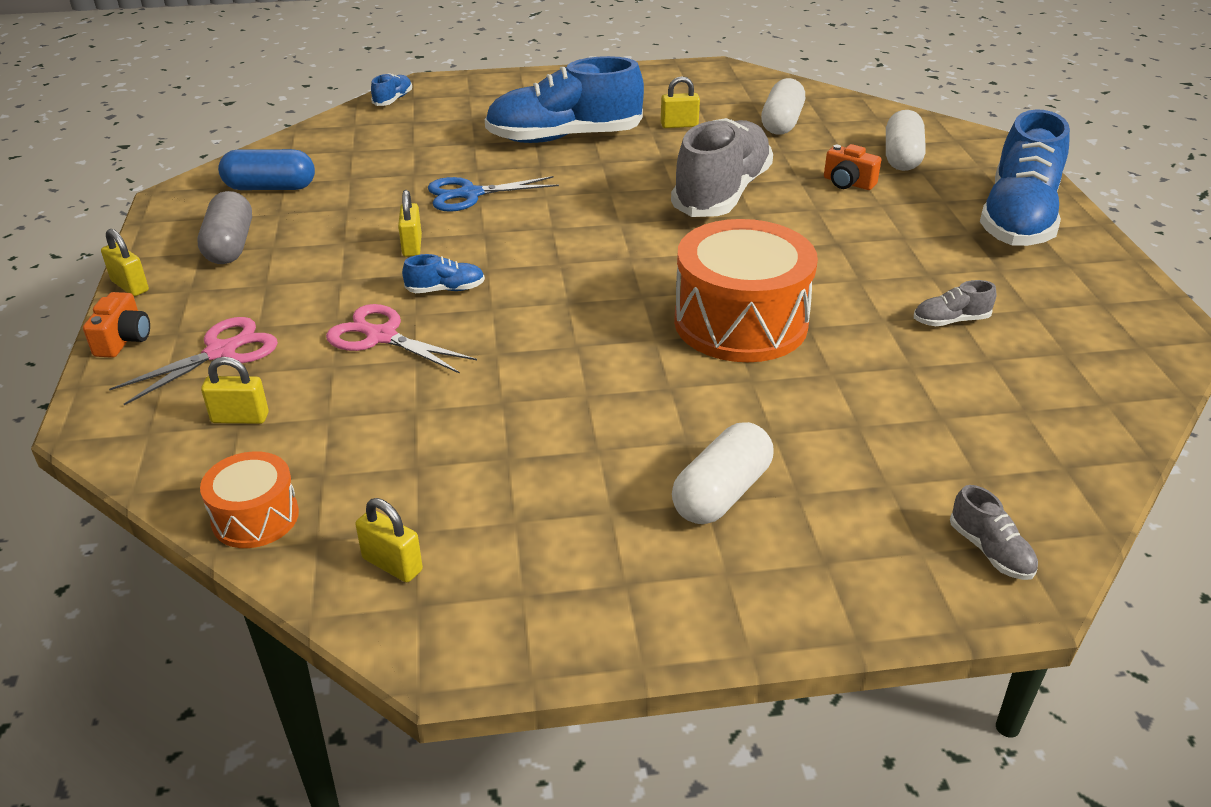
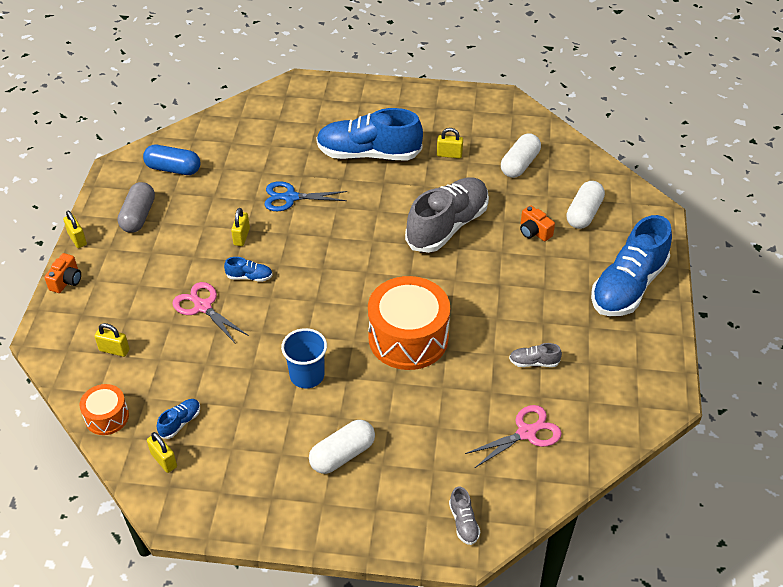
camera: 15 degrees right, 10 degrees up
pink scissors [109,317,278,405] -> pink scissors moved to [465,405,562,468]
blue shoe [371,73,412,106] -> blue shoe moved to [157,399,200,439]
none -> blue cup [281,328,327,388]

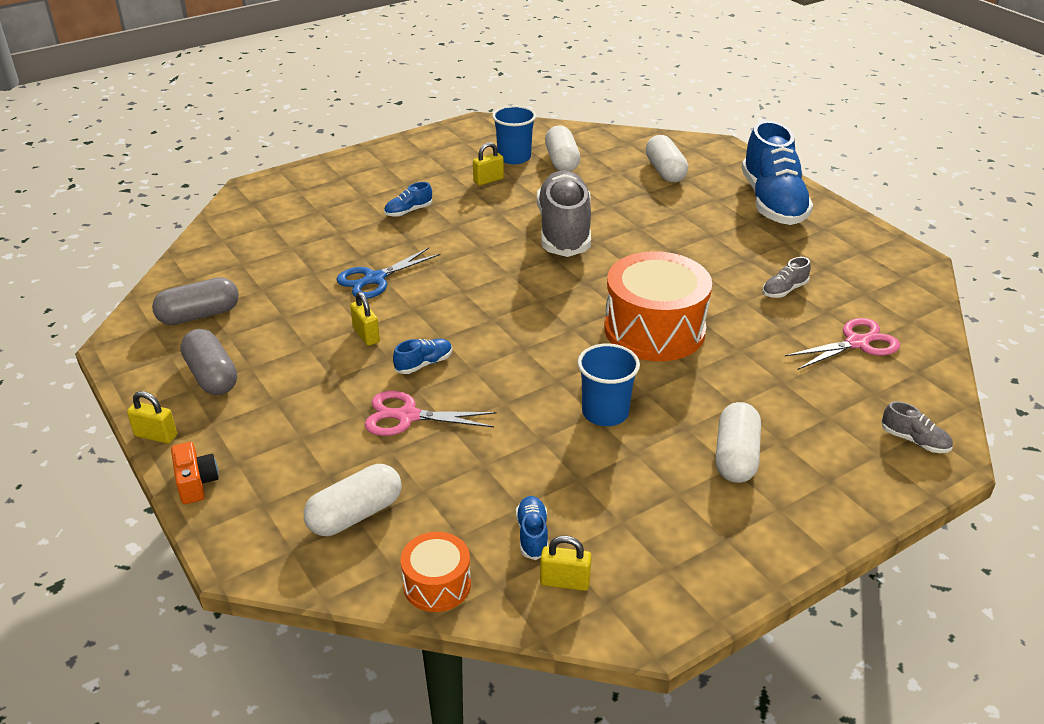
camera: 40 degrees left, 10 degrees down
yellow padlock [94,323,129,357] -> white capsule [303,464,402,536]
blue capsule [143,145,200,175] -> grey capsule [152,277,239,325]
blue shoe [316,108,423,160] -> blue shoe [384,182,432,217], size x0.40
pink scissors [465,405,562,468] -> pink scissors turned 45 degrees clockwise [785,318,900,370]
orange camera [520,205,555,241] -> none
none -> blue cup [492,105,536,164]

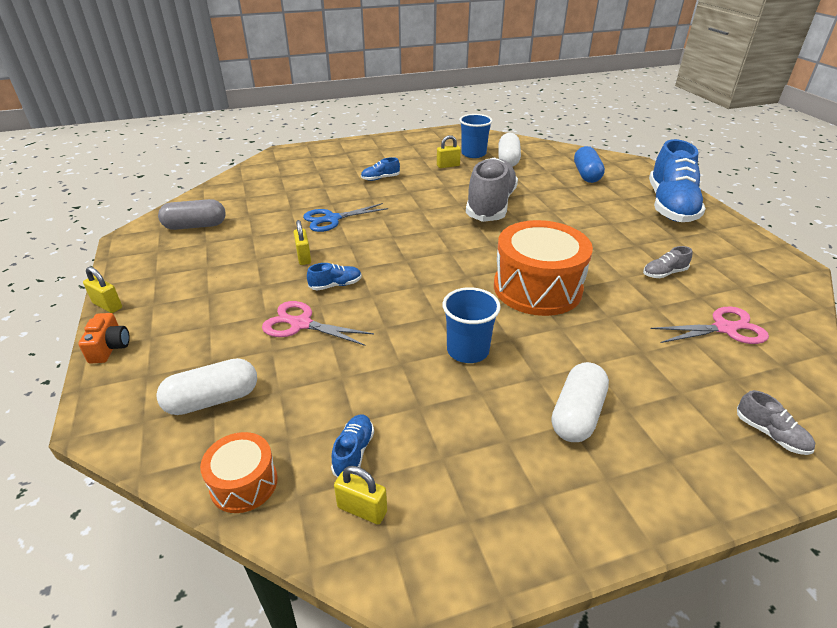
camera: 15 degrees right, 0 degrees up
grey capsule [180,329,237,395] -> none
white capsule [646,135,688,182] -> blue capsule [574,146,605,183]

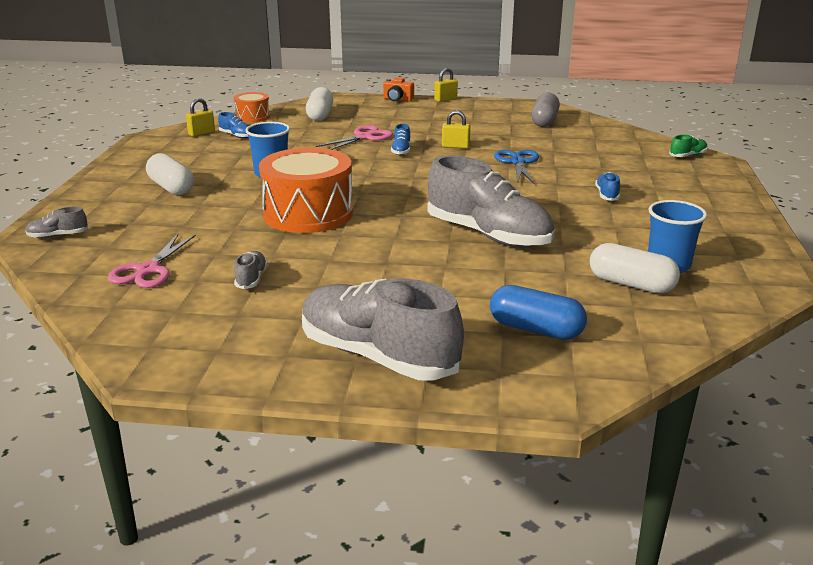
camera: 115 degrees right, 10 degrees down
yellow padlock [437,135,461,168] -> none
blue shoe [649,139,706,222] -> grey shoe [302,278,464,380]
none -> green shoe [669,135,708,157]

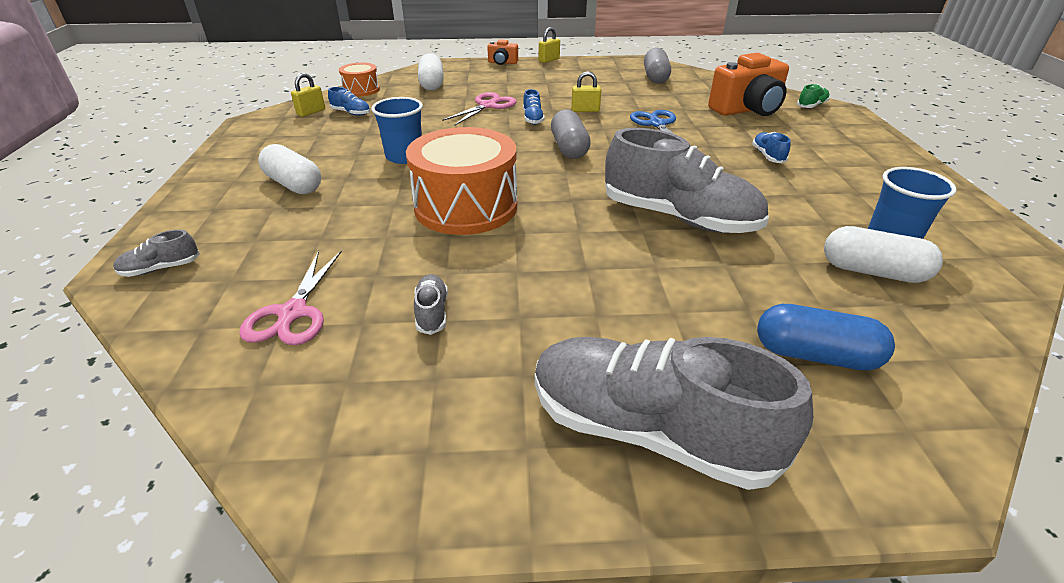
camera: 10 degrees left, 10 degrees up
none -> grey capsule [551,109,591,159]
none -> orange camera [708,53,789,116]

